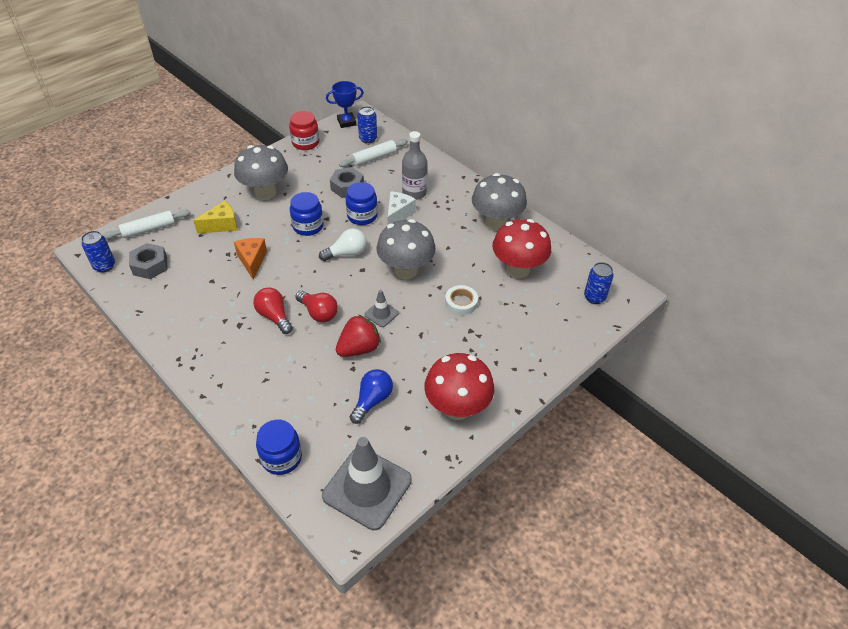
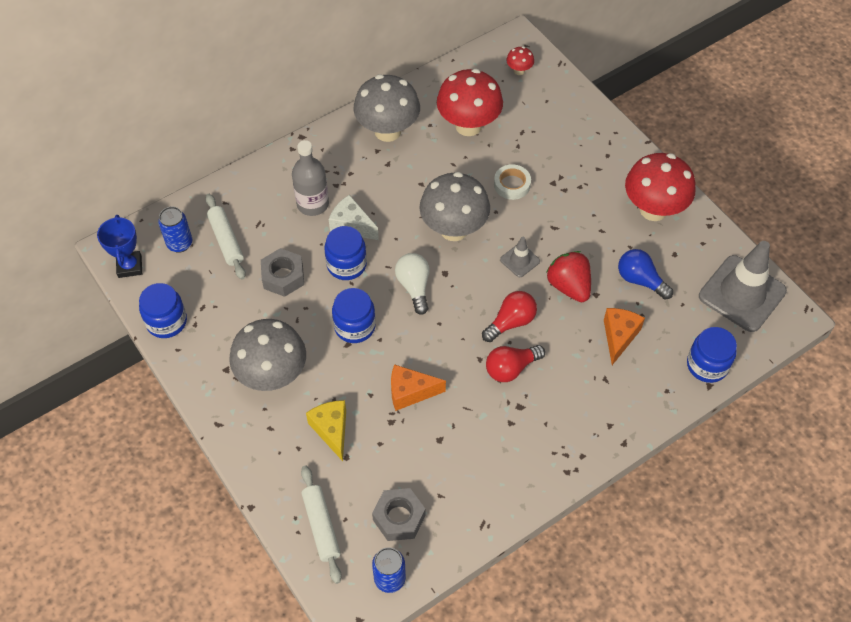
camera: 80 degrees left, 10 degrees up
red jar [289,111,319,150] -> blue jar [139,283,187,338]
blue can [584,262,614,304] -> red mushroom [506,46,534,75]
none -> orange cheese [604,308,645,365]

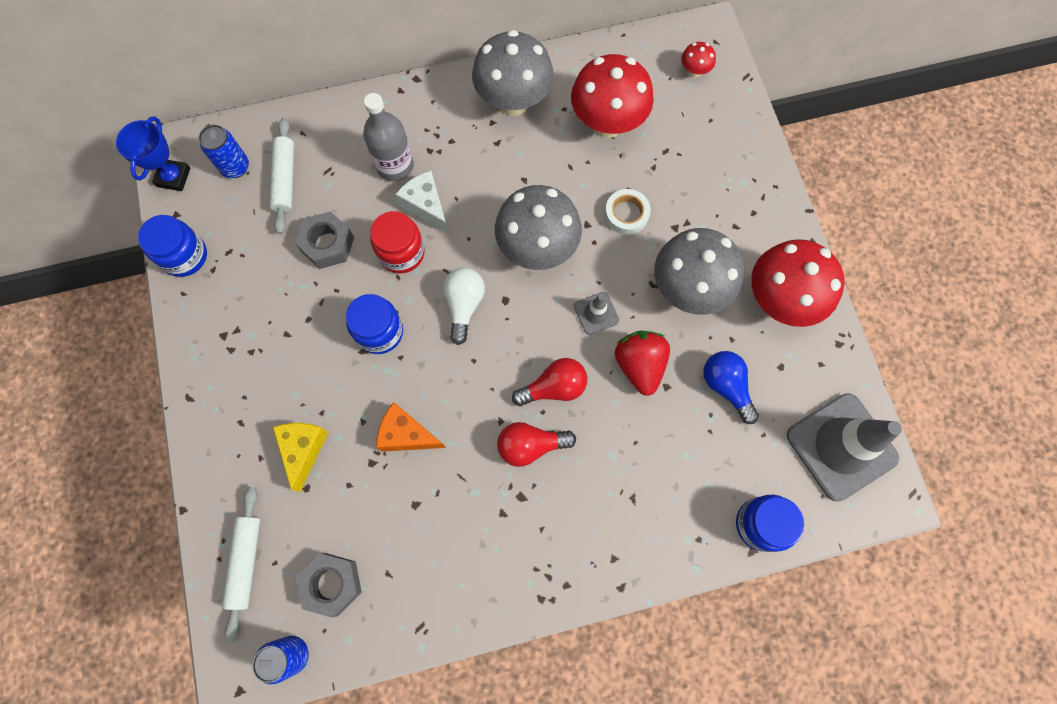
camera: 20 degrees right, 15 degrees up
grey mushroom [229,319,306,391] -> grey mushroom moved to [654,228,744,315]
blue jar [324,226,367,280] -> red jar [370,211,424,273]
orange cheese [604,308,645,365] -> none

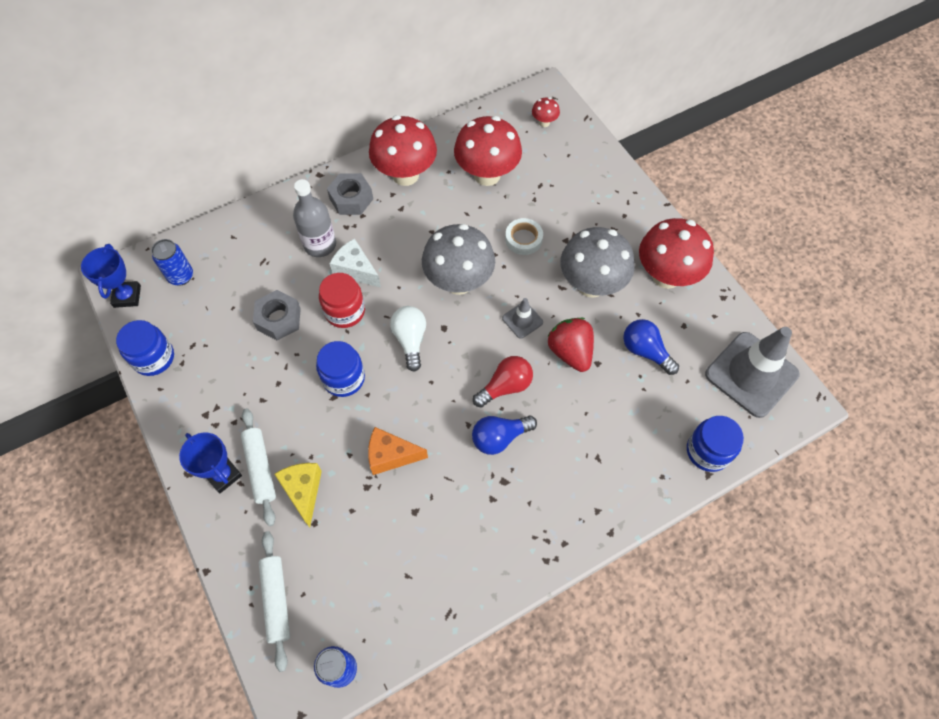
camera: 15 degrees left, 10 degrees down
white rolling pin [270,118,294,234] -> white rolling pin moved to [241,408,276,526]
grey nut [296,553,362,618] -> grey nut moved to [327,173,373,215]
grey mushroom [472,30,554,116] -> red mushroom [369,115,437,186]
red light bulb [497,422,576,467] -> blue light bulb [472,416,537,455]
none -> blue trophy [179,433,242,493]

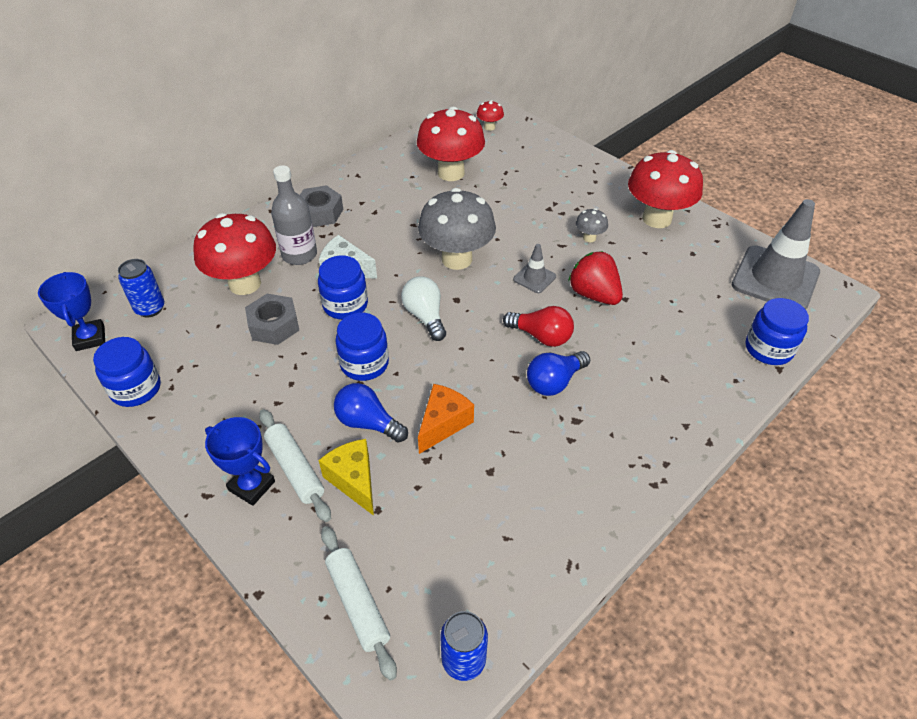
camera: 15 degrees left, 15 degrees down
red jar [319,273,365,328] -> blue jar [318,255,368,319]
orange cheese [368,427,428,475] -> orange cheese turned 135 degrees clockwise [418,384,474,454]
red mushroom [369,115,437,186] -> red mushroom moved to [193,213,276,295]
red light bulb [473,356,533,408] -> red light bulb turned 75 degrees clockwise [503,306,574,347]
white tape [505,218,543,255] -> none
grey mushroom [560,227,635,298] -> grey mushroom [576,208,608,242], size x0.44
blue light bulb [623,319,679,375] -> blue light bulb moved to [334,383,408,443]

